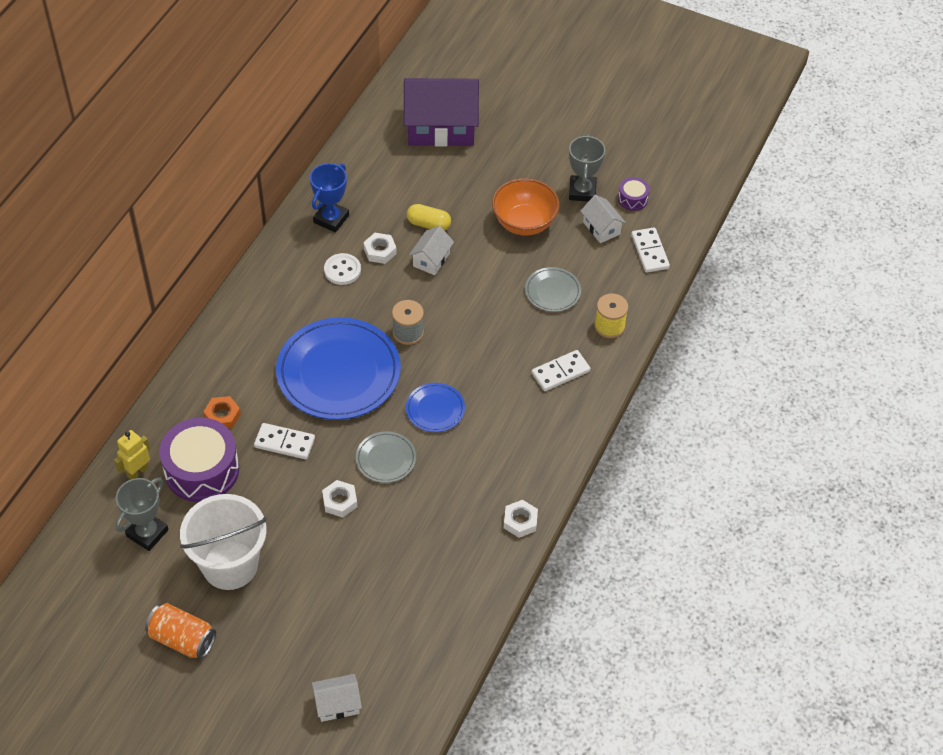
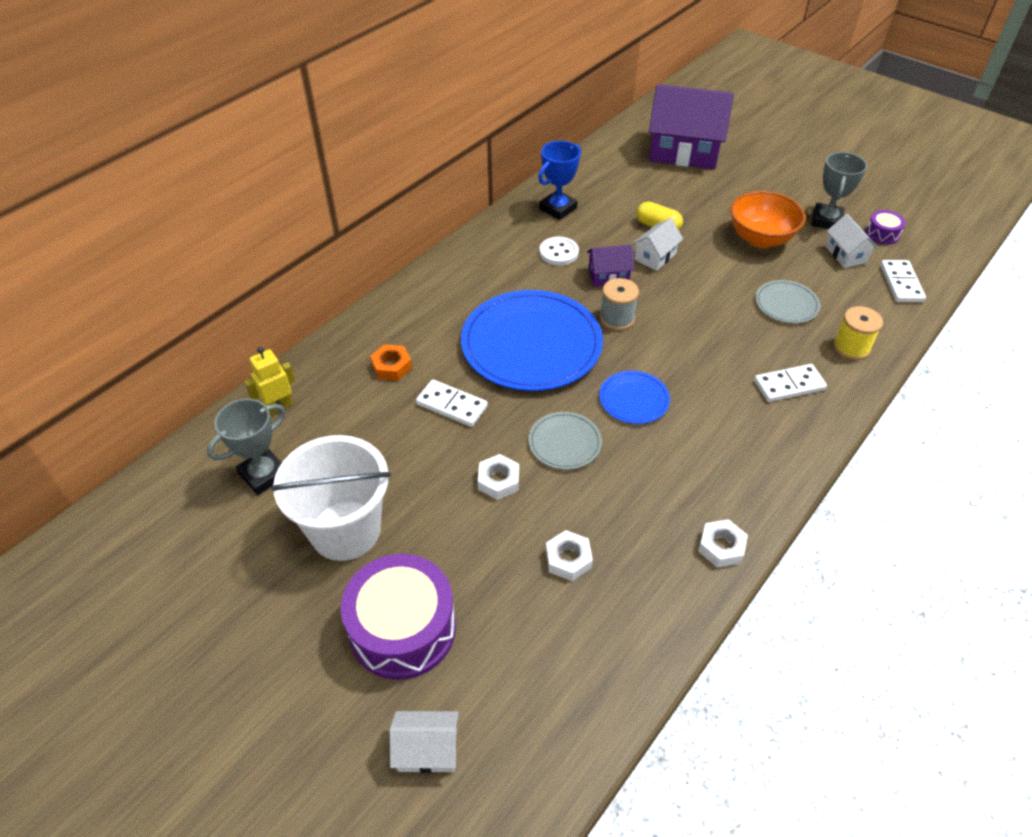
camera: 15 degrees right, 5 degrees down
orange can [145,603,216,659] -> none
purple drum [160,418,239,502] -> purple drum moved to [341,554,456,680]
white nut [363,233,397,264] -> white nut moved to [546,530,593,581]
none -> purple house [587,244,634,287]

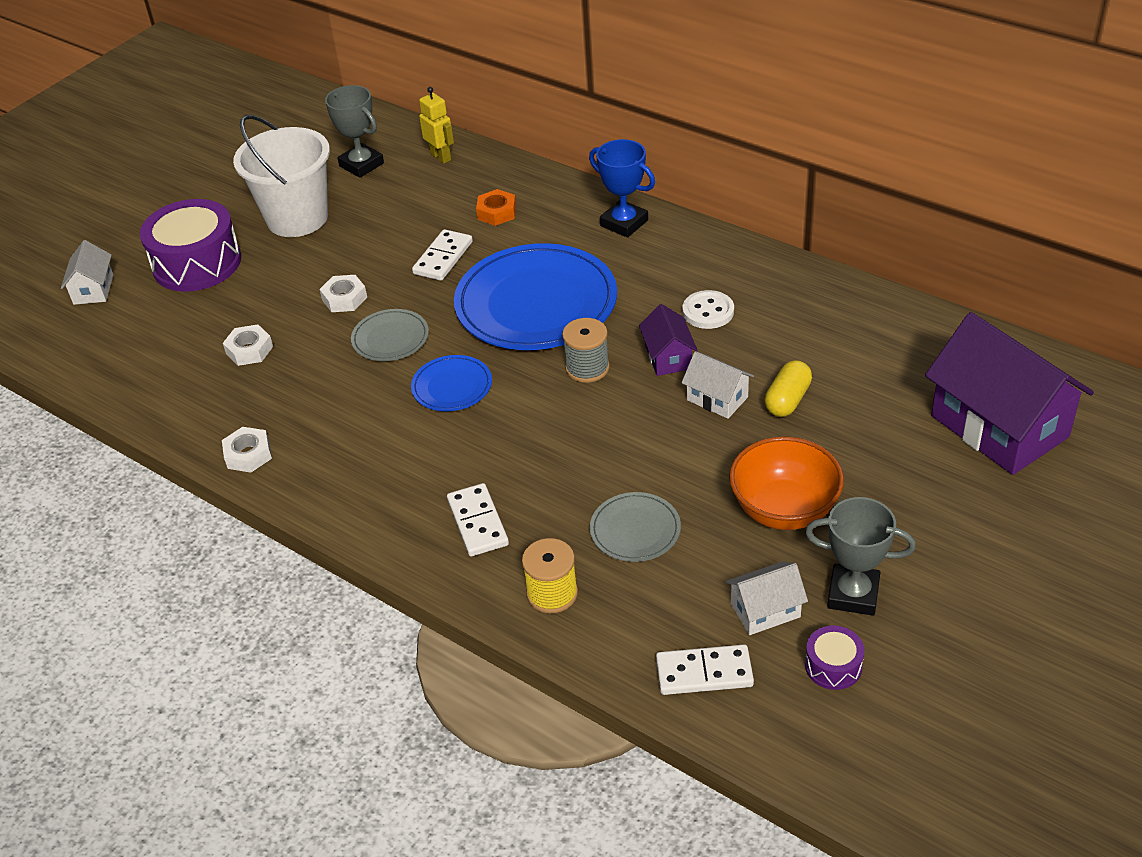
camera: 90 degrees right, 5 degrees down
blue trophy [538,141,581,220] -> blue trophy moved to [589,139,655,237]
purple house [649,84,734,169] -> purple house turned 45 degrees counterclockwise [925,312,1094,475]

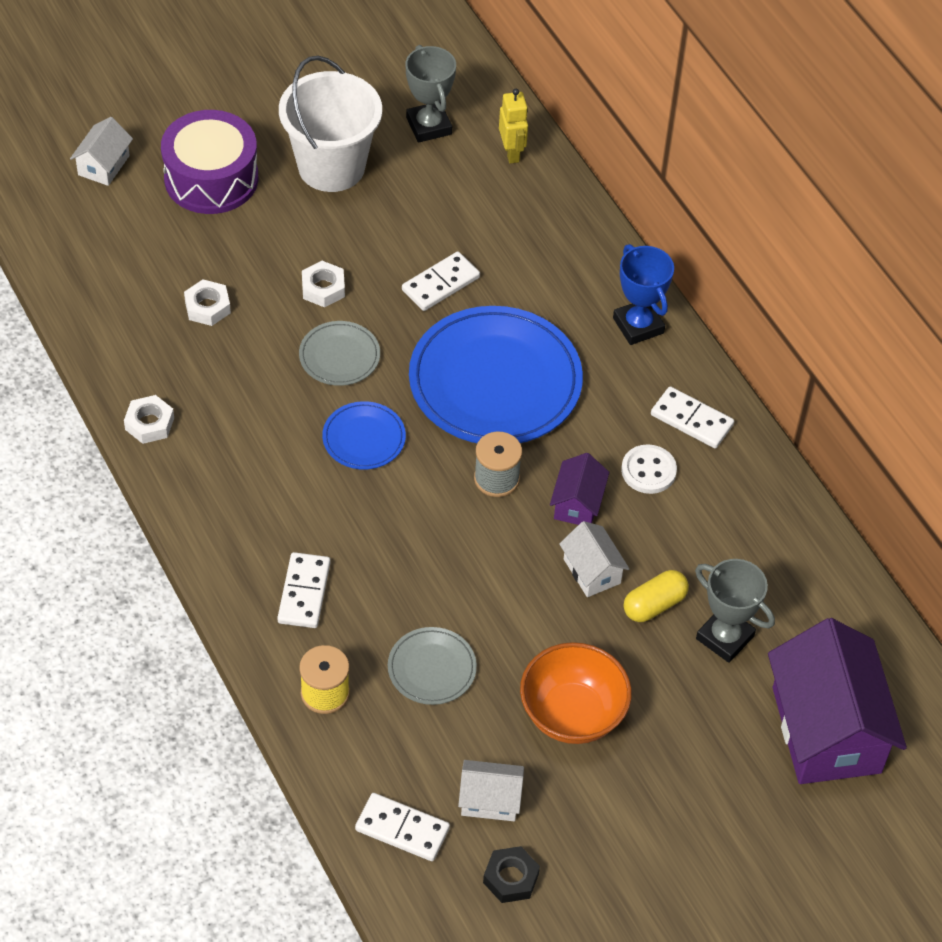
camera: 20 degrees right, 10 degrees up
orange nut [476,189,516,226] -> none
grey trophy [805,497,916,616] -> grey trophy moved to [695,559,775,663]
purple drum [805,625,865,690] -> black nut [483,846,540,903]
none -> white domino [651,386,734,448]

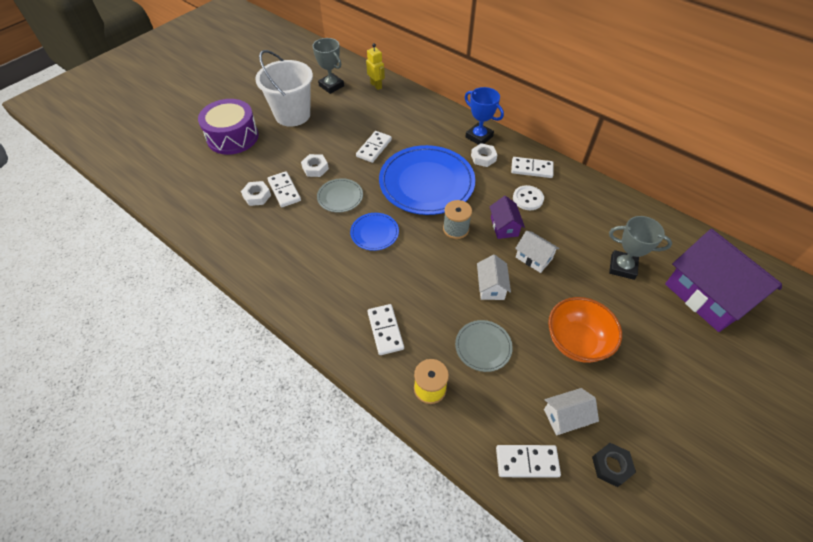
camera: 20 degrees left, 0 degrees up
white house [70,117,133,186] -> white house moved to [477,255,511,300]
white nut [124,395,174,444] -> white nut moved to [471,143,497,167]
yellow capsule [624,570,689,622] -> none
none -> white domino [267,171,301,207]

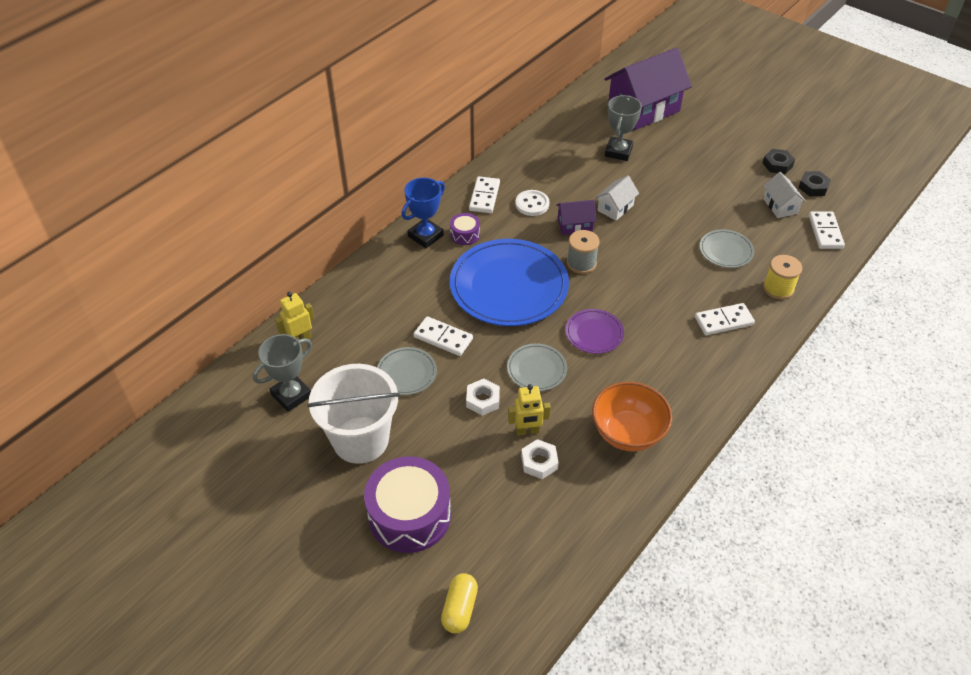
camera: 90 degrees left, 5 degrees down
white domino [267,171,301,207] -> yellow robot [508,384,551,436]
blue plate [350,213,399,251] -> purple plate [566,309,624,354]
white nut [471,143,497,167] -> purple drum [450,213,480,245]
white house [477,255,511,300] -> none
orange bowl [548,297,622,363] -> orange bowl moved to [592,382,672,451]
none -> grey plate [377,347,437,395]
none -> yellow capsule [441,573,478,633]
none -> black nut [763,149,795,174]

